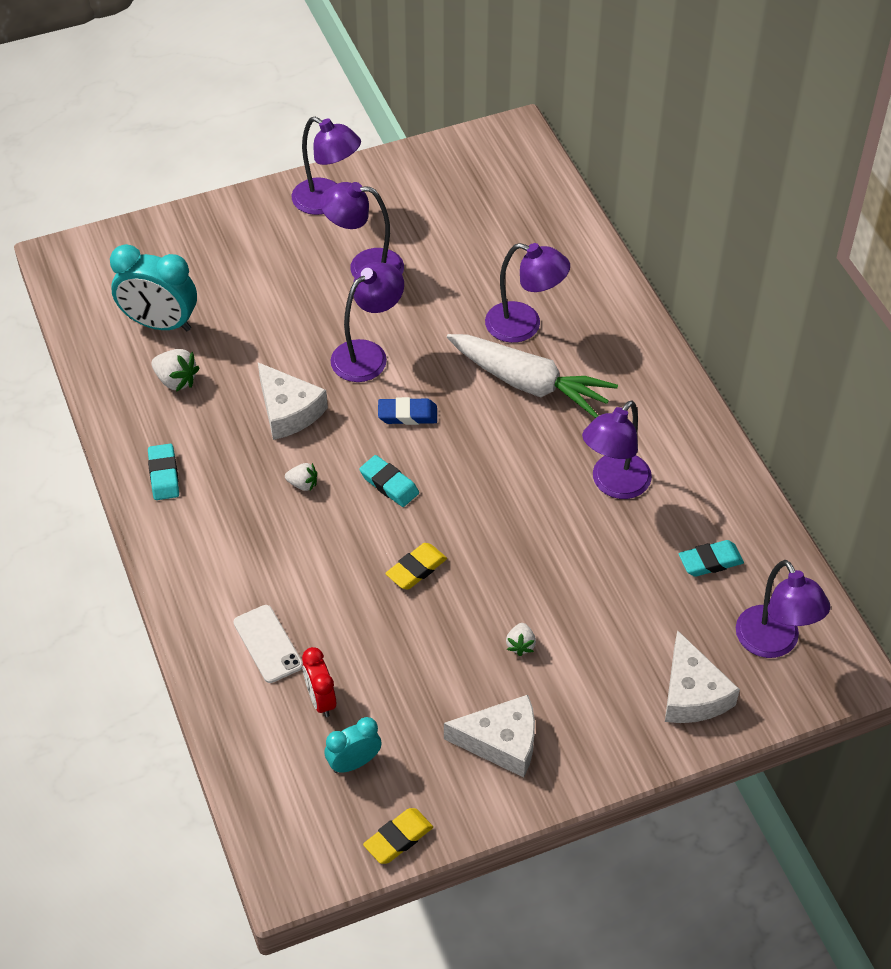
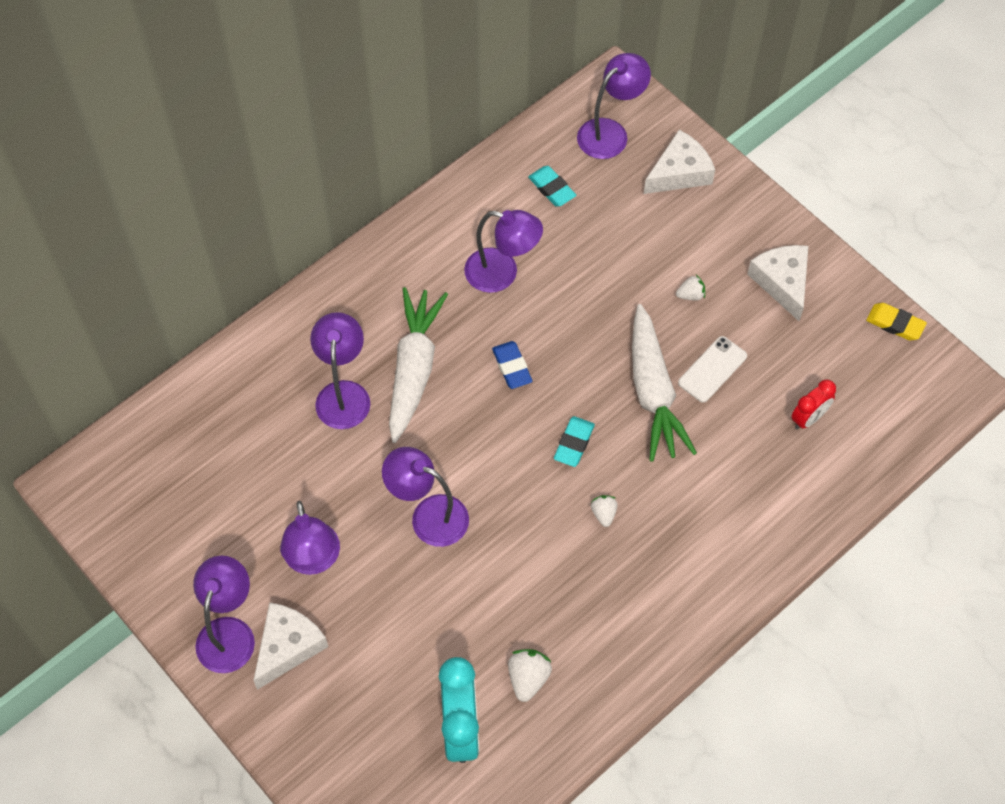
camera: 110 degrees left, 10 degrees up
turquoise eraser [148,444,179,500] -> none
white phone [234,605,303,683] -> white phone moved to [678,336,747,403]
white cheese [258,362,328,440] -> white cheese moved to [253,602,328,690]
turquoise clock [324,717,382,773] -> none
blue eraser [378,397,437,425] -> blue eraser moved to [492,341,533,389]
yellow eraser [385,543,447,589] -> white carrot [632,304,697,462]

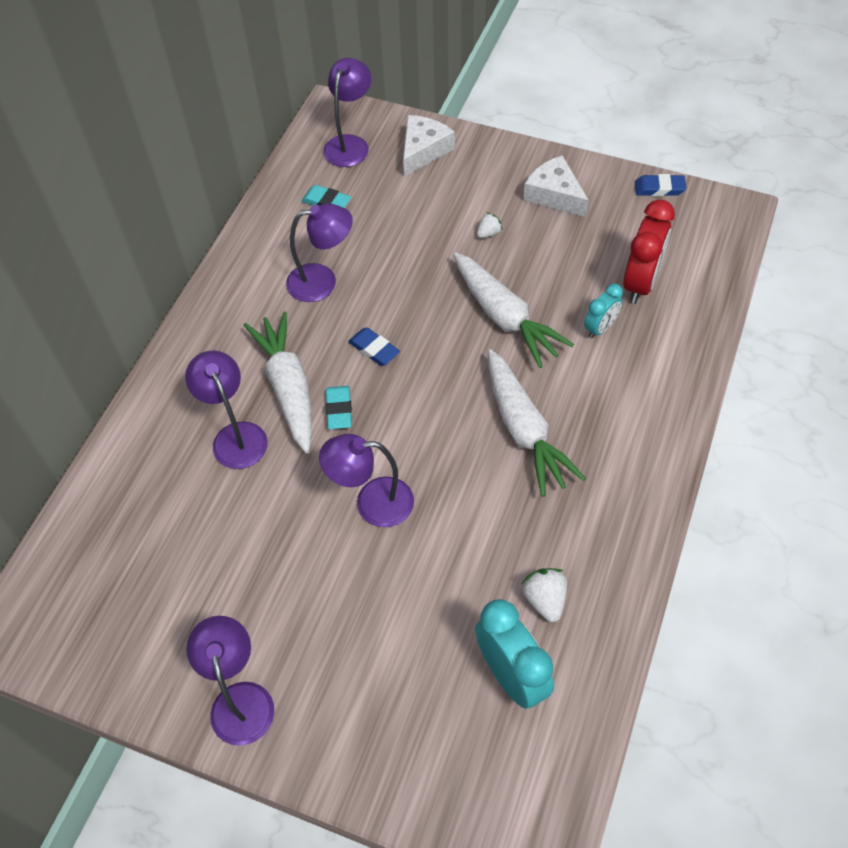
camera: 25 degrees left, 5 degrees down
white cheese [253,602,328,690] -> none
purple lamp [280,501,340,575] -> none
turquoise eraser [554,416,595,467] -> turquoise eraser moved to [326,386,352,429]
white strawberry [591,495,618,527] -> white carrot [488,349,586,497]
white phone [678,336,747,403] -> none
red clock [791,380,836,430] -> red clock [623,199,675,304], size x1.75
yellow eraser [866,303,927,341] -> blue eraser [635,174,686,196]
none -> turquoise clock [584,284,623,338]

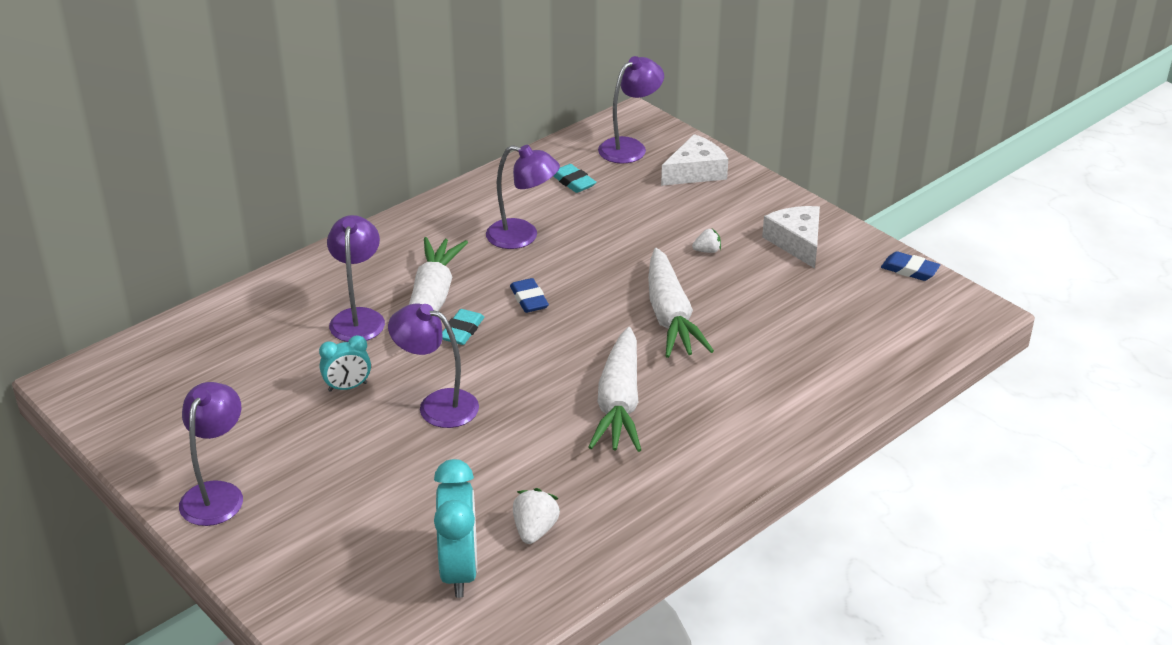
camera: 25 degrees right, 20 degrees down
turquoise clock [584,284,623,338] -> turquoise clock moved to [319,335,371,392]
red clock [623,199,675,304] -> none

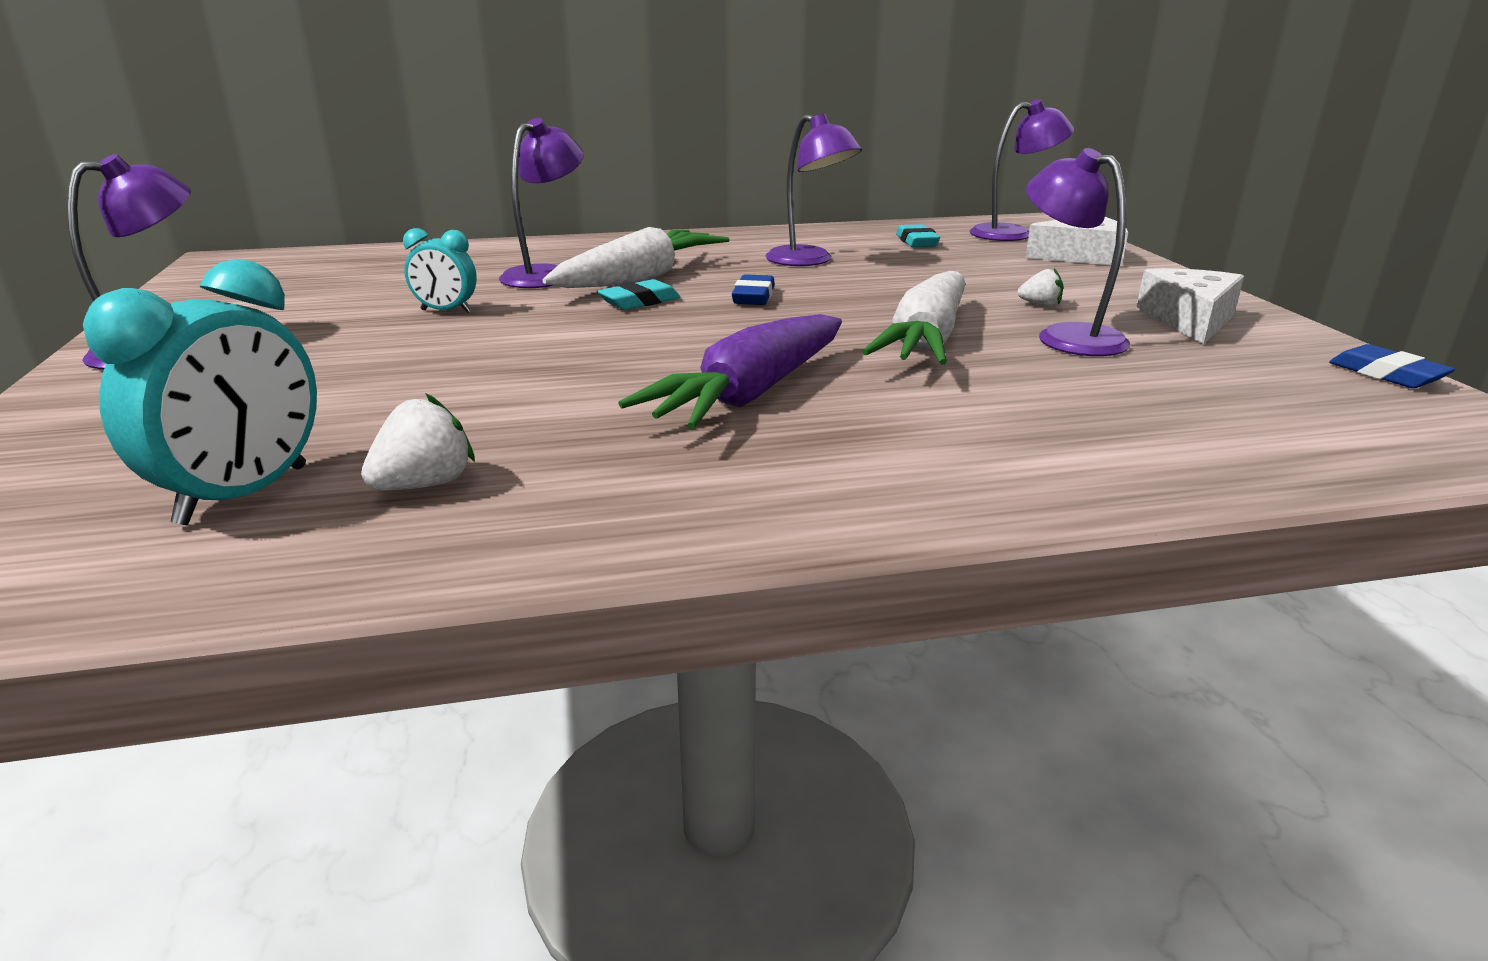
camera: 30 degrees right, 10 degrees down
purple lamp [388,304,479,428] -> purple lamp moved to [1026,148,1130,356]
white carrot [588,327,641,452] -> purple carrot [618,314,842,429]

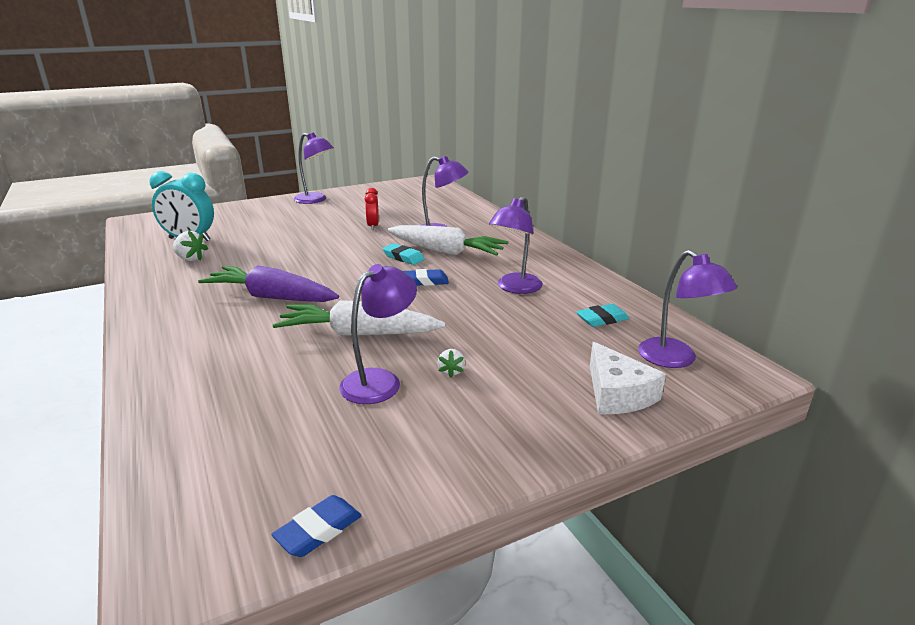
camera: 75 degrees right, 0 degrees up
turquoise clock [403,228,477,313] -> red clock [365,188,379,230]
white cheese [1136,268,1244,344] -> none

